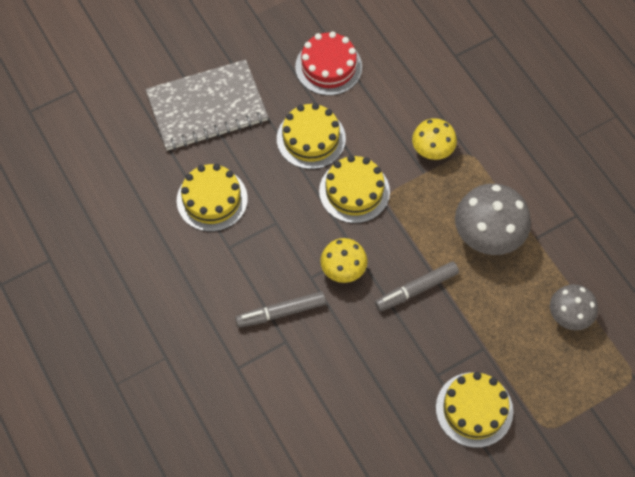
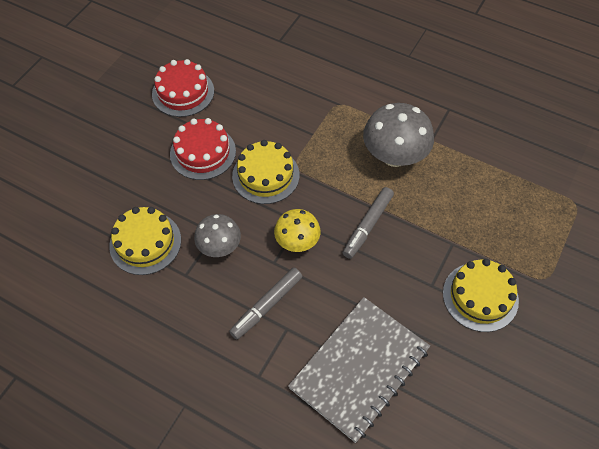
camera: 30 degrees left, 5 degrees down
grey notebook [146,59,268,151] -> grey notebook moved to [288,297,430,443]
yellow cake [277,103,346,169] -> red cake [170,118,236,180]
yellow mushroom [412,118,457,160] -> none
grey mushroom [550,284,598,330] -> grey mushroom moved to [194,214,241,257]

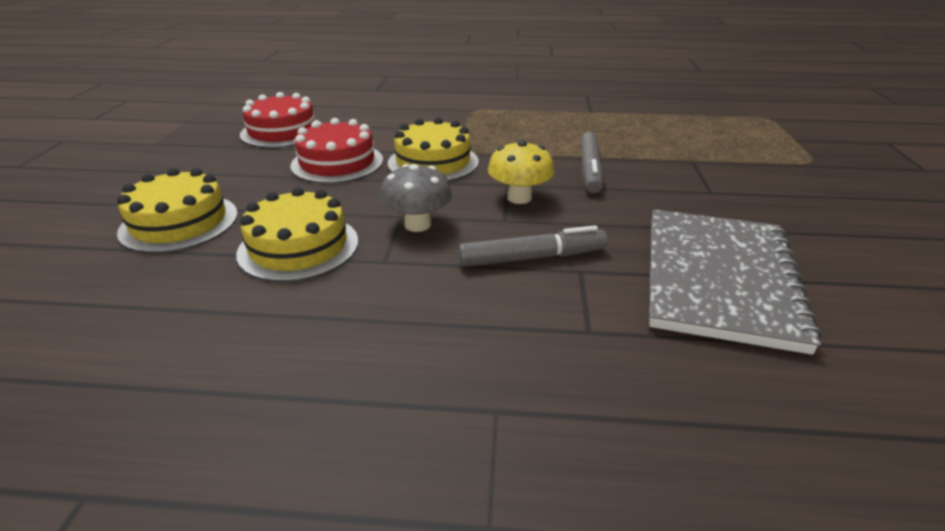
camera: 25 degrees left, 25 degrees down
grey marker [229,268,303,339] -> grey marker turned 120 degrees counterclockwise [458,225,608,267]
grey mushroom [363,103,434,167] -> none
yellow cake [443,259,519,332] -> yellow cake moved to [117,168,238,253]

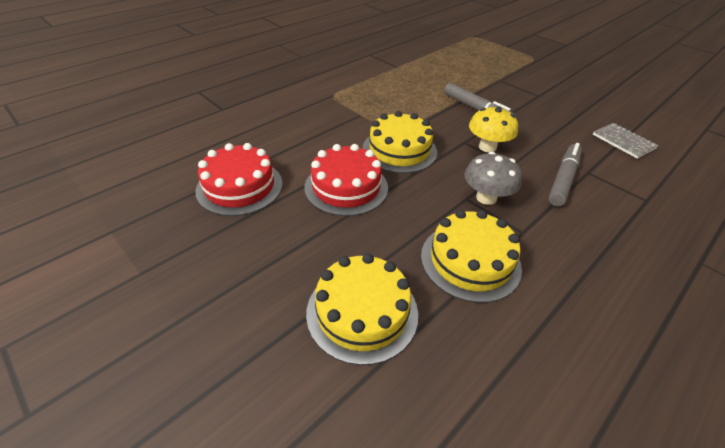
camera: 50 degrees left, 10 degrees up
grey notebook [649,210,822,355] -> grey notebook [593,123,658,159], size x0.45

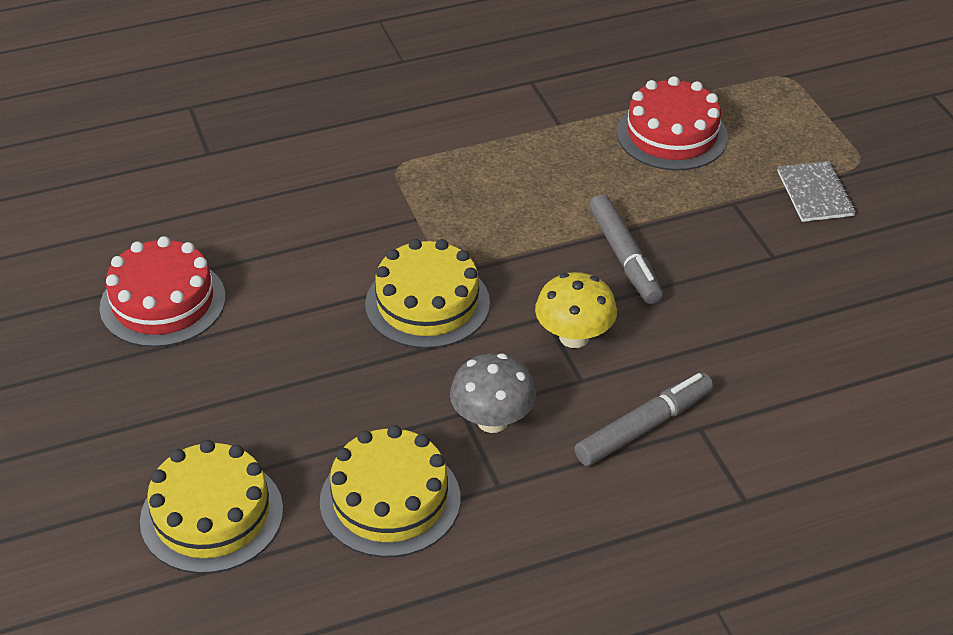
camera: 25 degrees right, 0 degrees up
red cake [304,144,388,216] -> red cake moved to [617,76,728,171]
grey notebook [593,123,658,159] -> grey notebook moved to [777,161,856,222]

